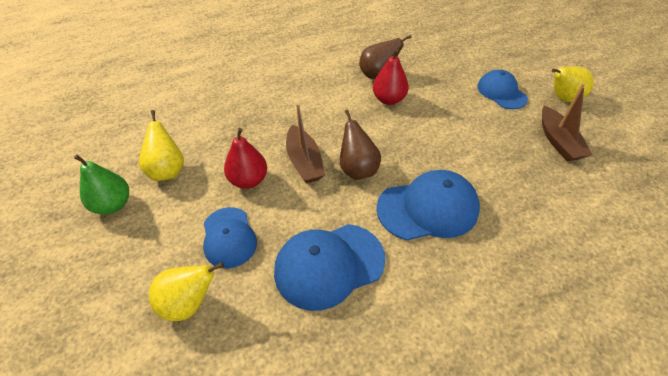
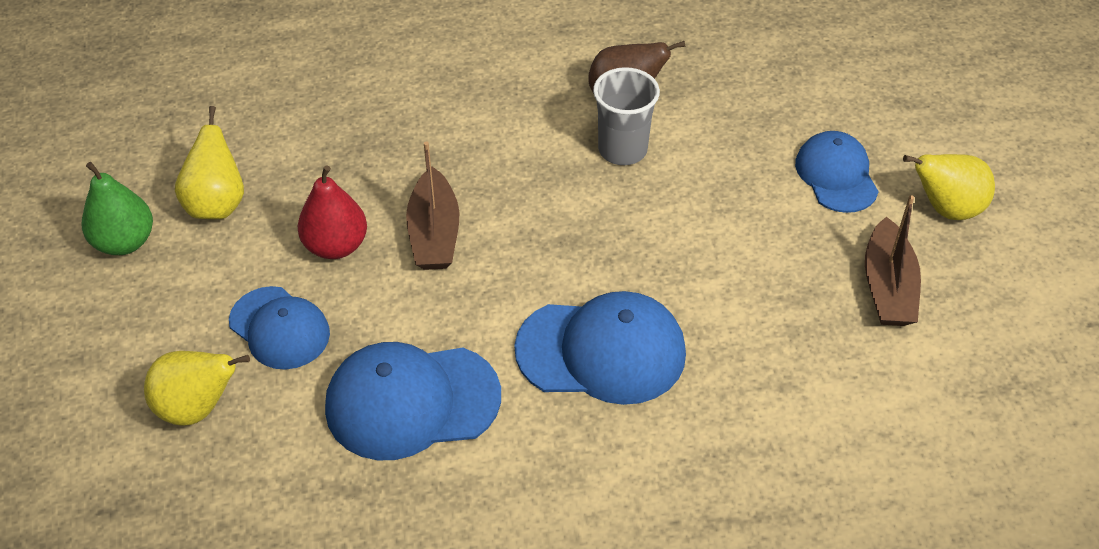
camera: 15 degrees right, 0 degrees up
blue cap [203,207,257,269] -> blue cap turned 45 degrees counterclockwise [229,286,330,369]
brown pear [340,110,381,180] -> none
red pear [373,49,409,105] -> grey cup [593,67,660,165]

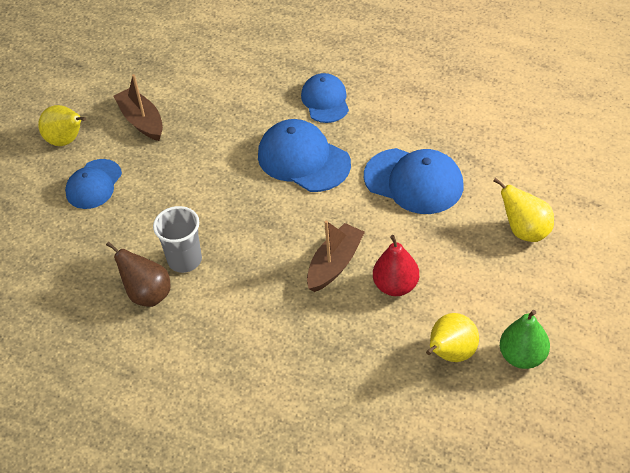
camera: 140 degrees left, 0 degrees up
blue cap [229,286,330,369] -> blue cap moved to [301,73,349,123]
brown boat [865,195,921,326] -> brown boat turned 75 degrees counterclockwise [113,74,163,141]

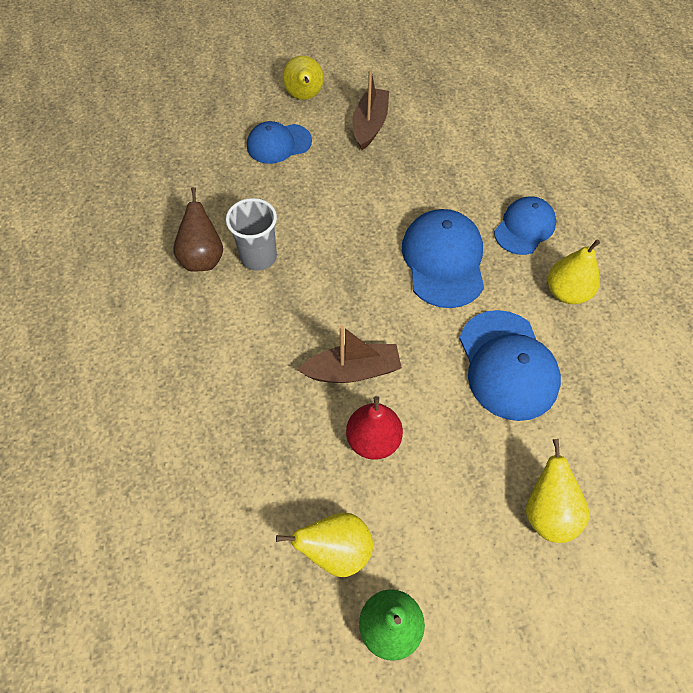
camera: 45 degrees right, 10 degrees up
none -> yellow pear [548,240,600,304]

